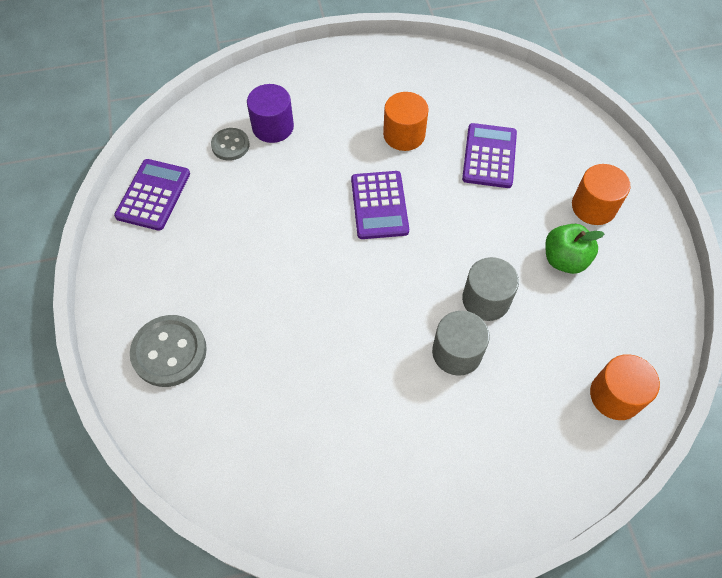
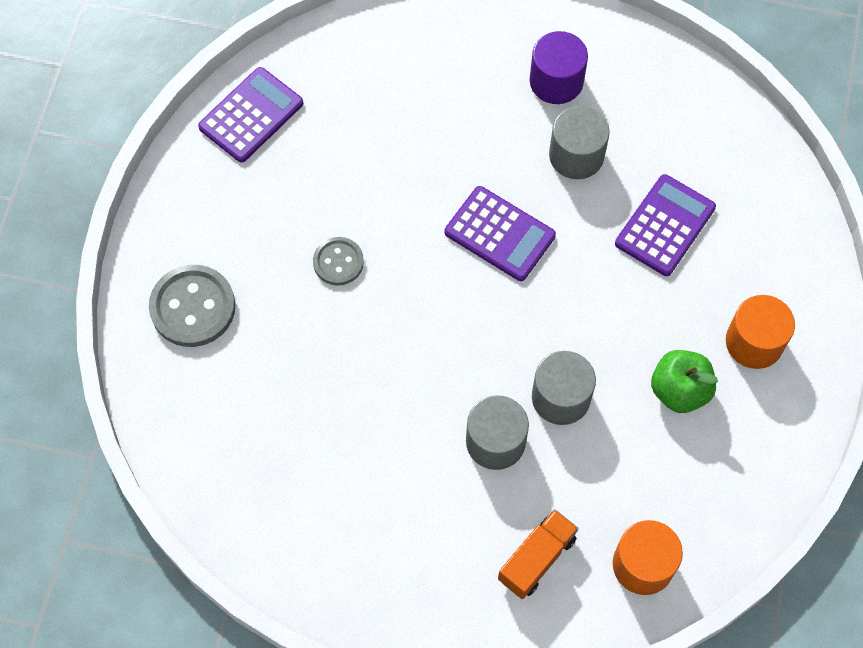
camera: 25 degrees right, 5 degrees up
grey button [211,128,249,161] -> grey button moved to [313,237,364,286]
purple cylinder [247,84,294,143] -> purple cylinder moved to [530,31,588,104]
purple calculator [351,171,409,239] -> purple calculator turned 75 degrees counterclockwise [445,186,556,281]
orange cylinder [383,92,429,151] -> grey cylinder [549,106,610,179]
none -> orange truck [498,509,579,599]

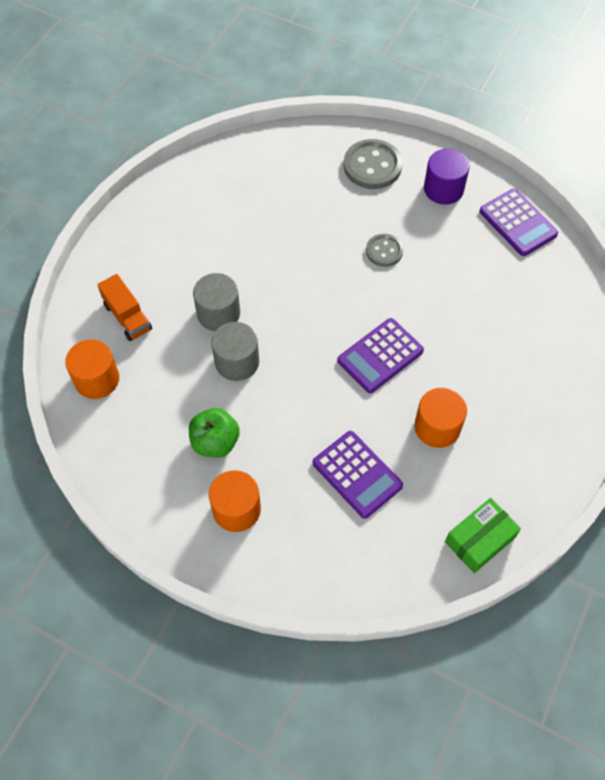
camera: 105 degrees right, 5 degrees down
purple cylinder [530,31,588,104] -> purple cylinder moved to [424,149,470,205]
grey cylinder [549,106,610,179] -> orange cylinder [414,388,467,448]
none -> green box [445,498,521,573]

